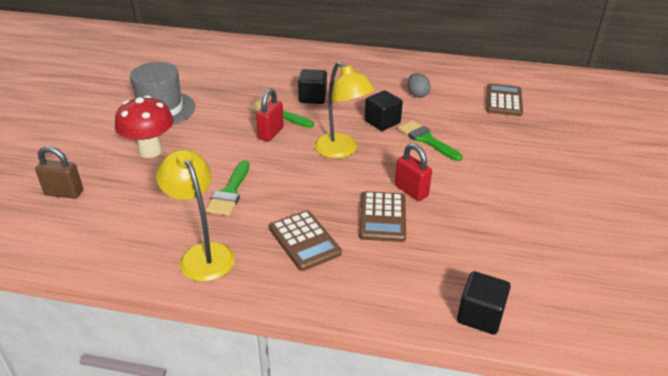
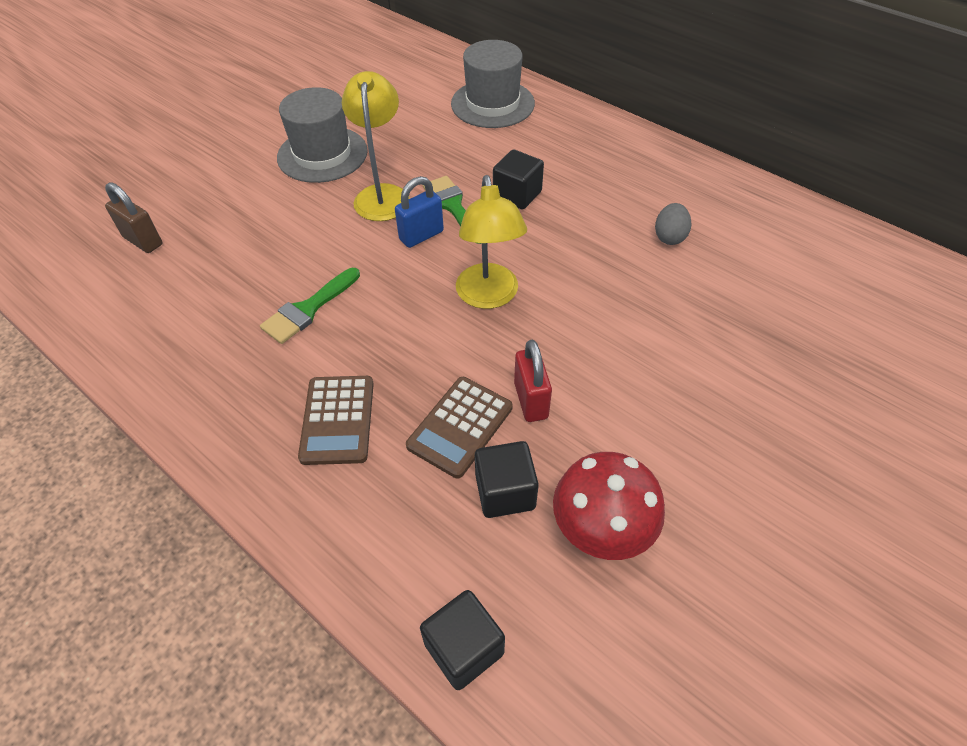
camera: 30 degrees right, 15 degrees up
red mushroom [115,95,174,158] -> red mushroom moved to [553,452,665,560]
yellow lamp [156,149,235,282] -> yellow lamp moved to [342,71,409,221]
red padlock [256,89,284,141] -> blue padlock [395,176,444,248]
black cube [364,90,403,131] -> black cube moved to [475,441,539,518]
green brush [398,120,463,161] -> none
brown calculator [486,84,523,116] -> none
none -> grey hat [451,40,535,128]

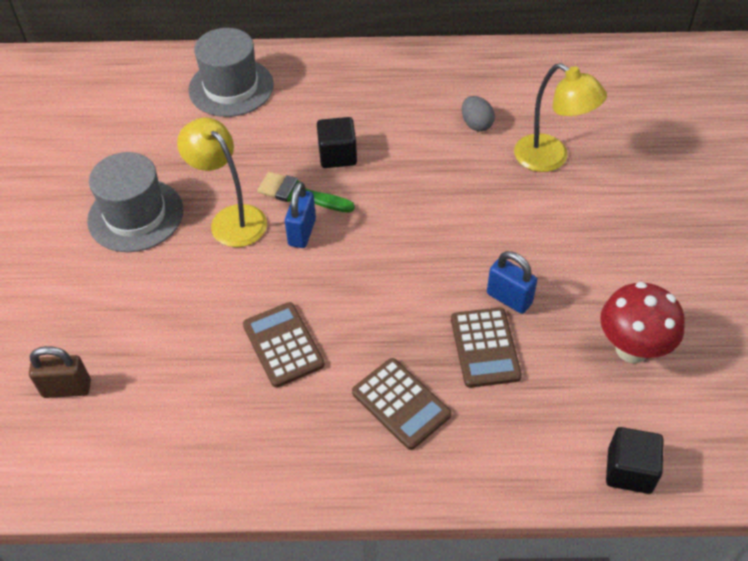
camera: 40 degrees left, 0 degrees up
green brush [260,268,360,344] -> brown calculator [243,302,325,388]
yellow lamp [456,175,527,309] -> yellow lamp moved to [514,63,607,172]
black cube [475,441,539,518] -> none
red padlock [514,340,552,422] -> blue padlock [487,251,537,314]

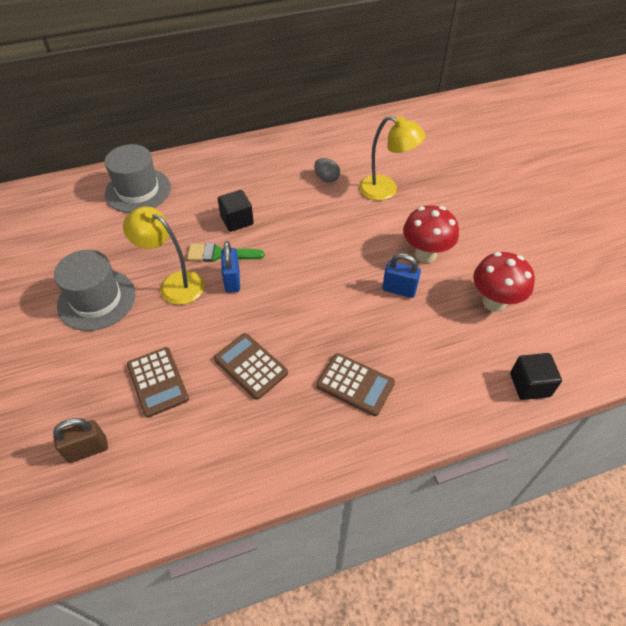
camera: 20 degrees left, 0 degrees up
brown calculator [451,307,522,388] -> brown calculator moved to [127,347,189,418]
none -> red mushroom [403,205,459,263]

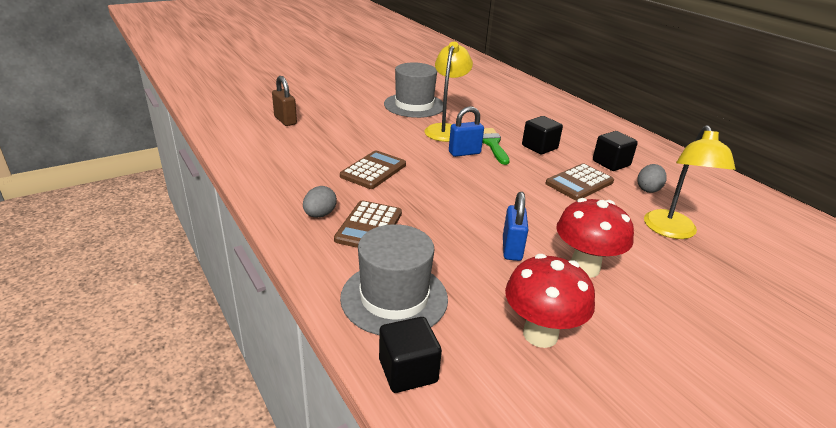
camera: 75 degrees right, 20 degrees down
grey hat [105,144,171,213] -> grey hat moved to [340,224,448,335]
brown calculator [127,347,189,418] -> brown calculator moved to [545,163,614,200]
none -> grey egg [303,186,337,218]
none -> black cube [593,131,638,171]

